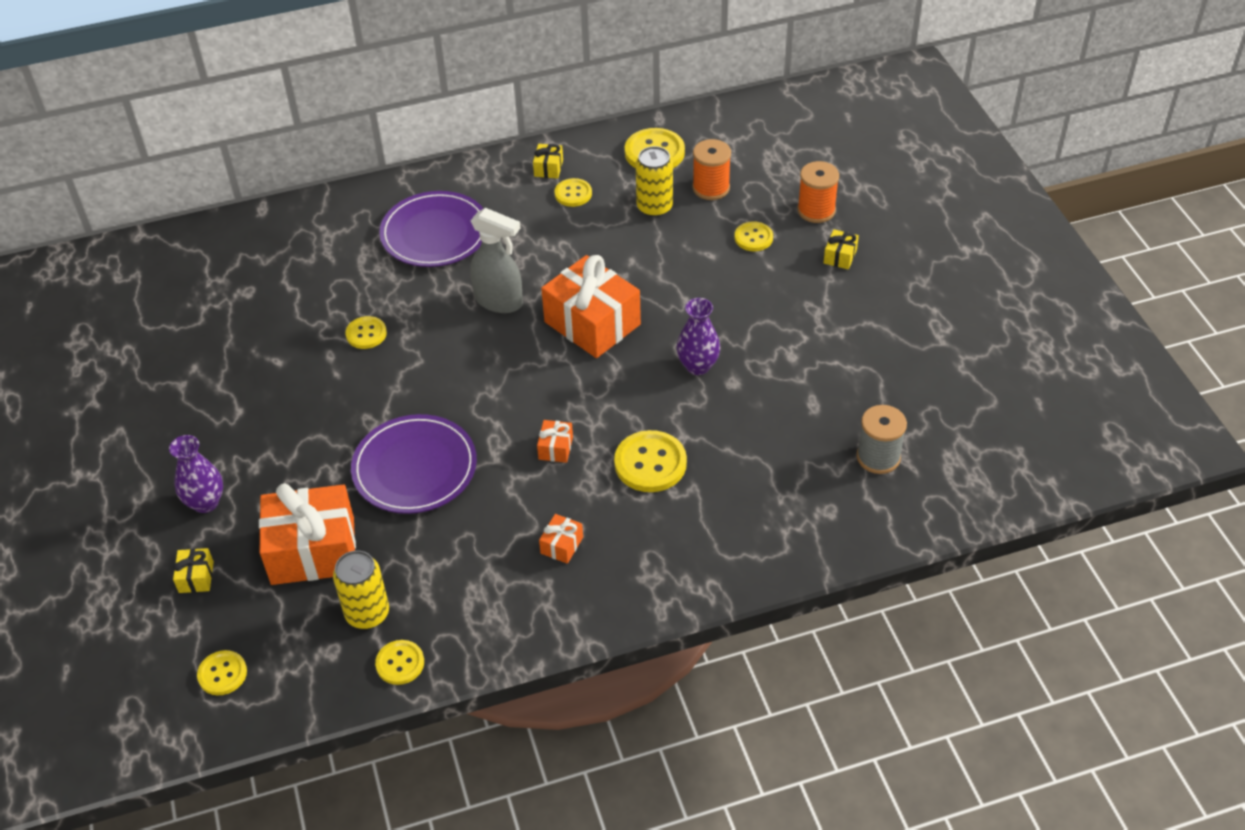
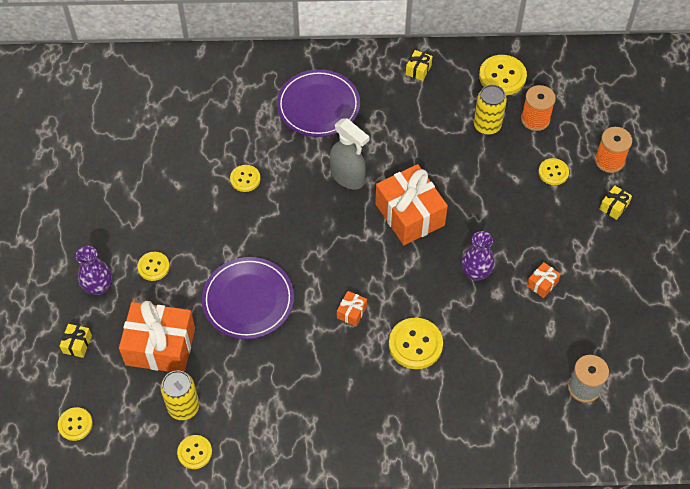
camera: 15 degrees right, 10 degrees up
orange gift [539,514,583,564] -> orange gift moved to [527,262,561,298]
yellow button [554,178,592,207] -> yellow button moved to [137,252,170,281]

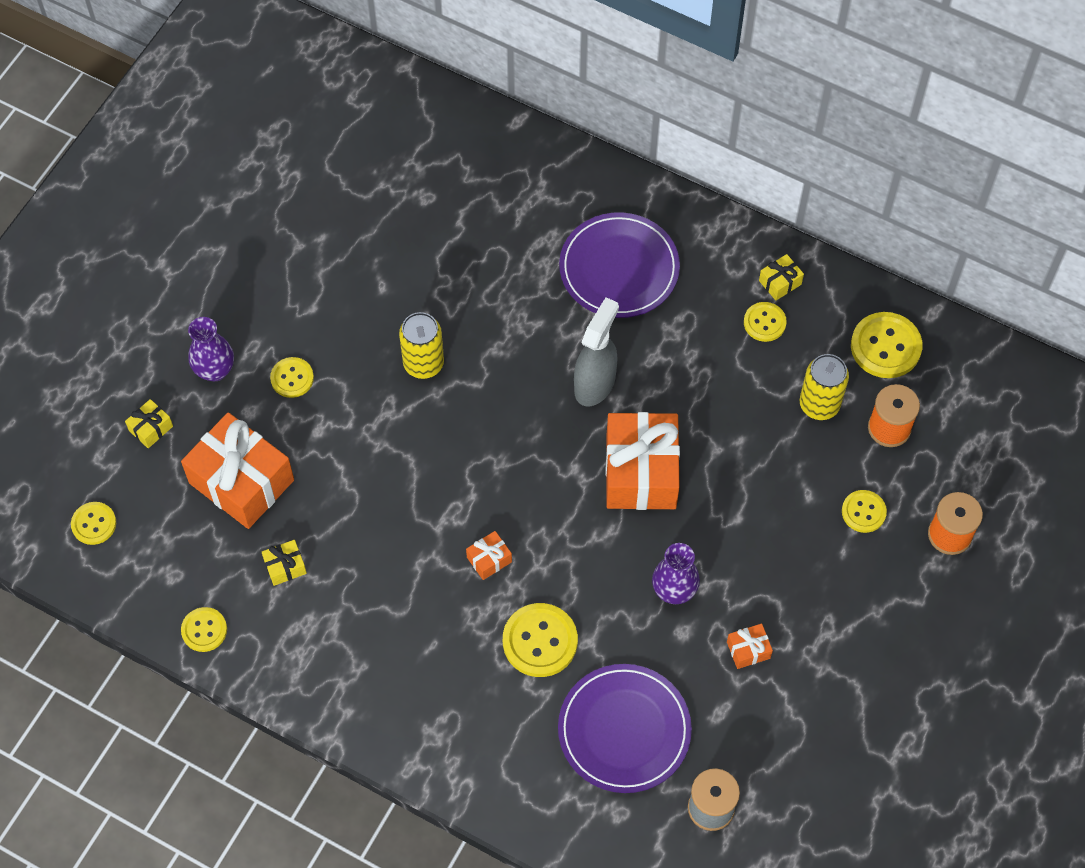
camera: 30 degrees right, 5 degrees up
yellow can [161,370,199,420] -> yellow can moved to [399,312,444,379]
purple plate [202,257,294,339] -> purple plate moved to [558,664,692,793]
yellow button [230,165,261,192] -> yellow button moved to [744,302,787,342]
grey spray bottle [330,118,369,190] -> grey spray bottle turned 135 degrees counterclockwise [574,297,619,406]
yellow gift [599,185,632,220] -> yellow gift moved to [262,540,307,586]

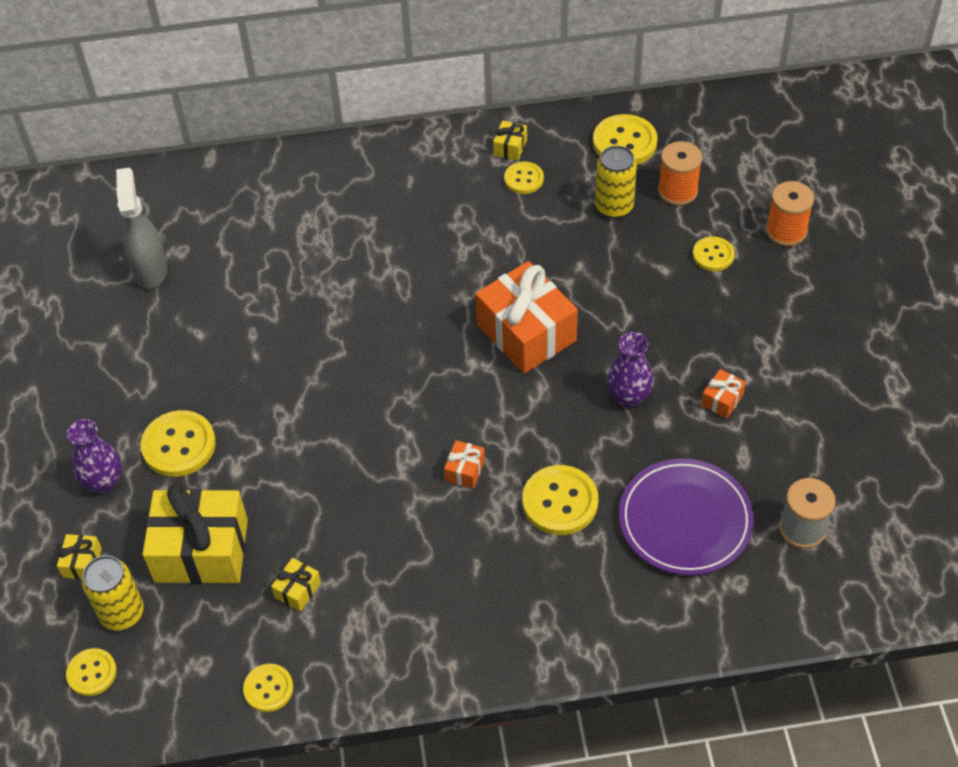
camera: 35 degrees left, 10 degrees down
orange gift [181,412,294,529] -> yellow gift [142,484,248,584]
yellow button [270,357,314,398] -> yellow button [140,410,216,477], size x1.65
yellow can [399,312,444,379] -> yellow can moved to [82,555,144,631]
purple plate [559,212,680,318] -> none
grey spray bottle [574,297,619,406] -> grey spray bottle moved to [116,168,167,289]

